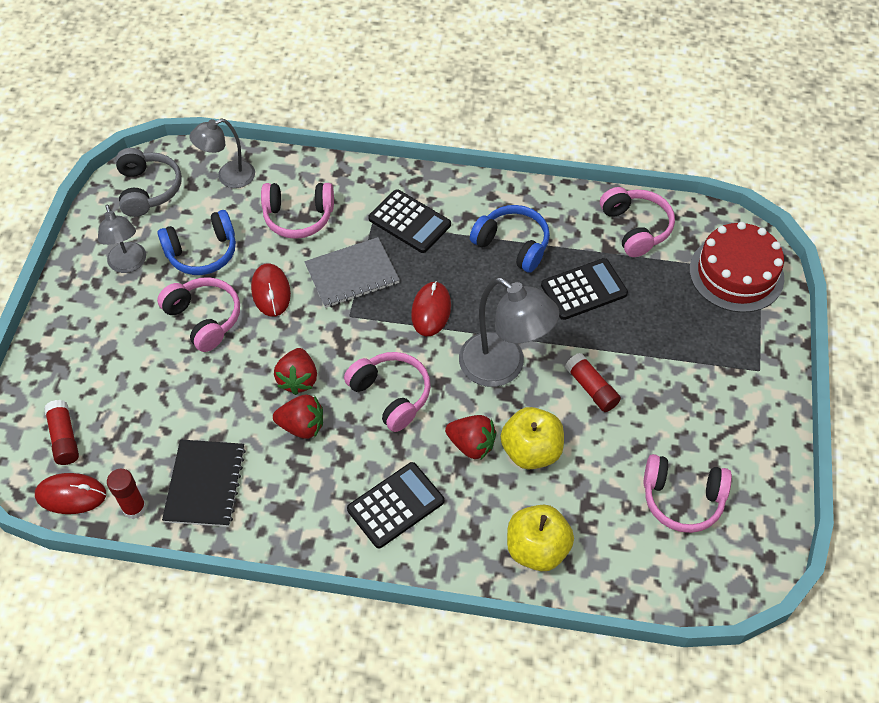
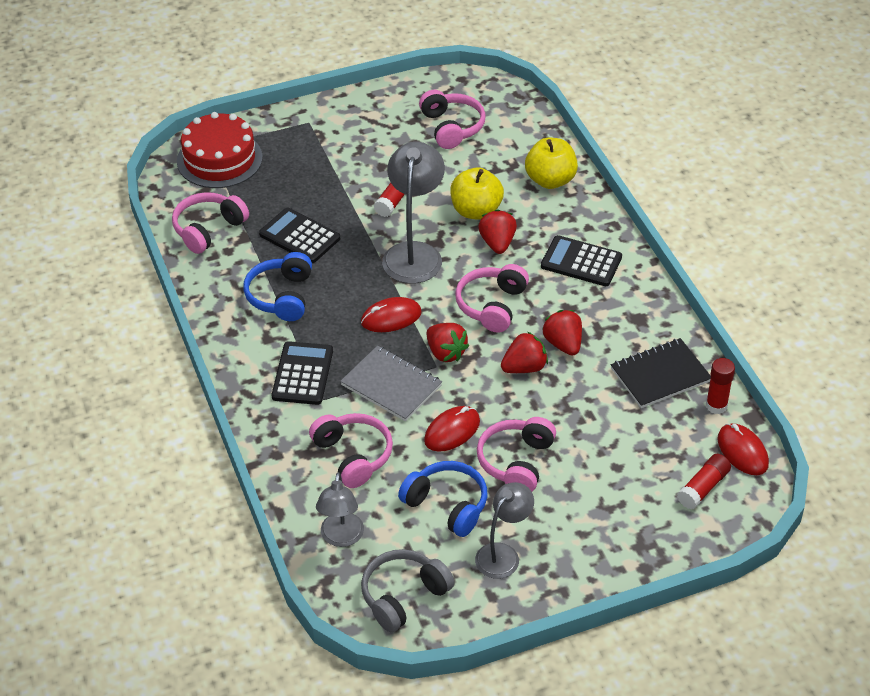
camera: 120 degrees left, 10 degrees down
grey lamp [190,118,255,188] -> grey lamp turned 60 degrees clockwise [316,472,364,547]
none -> red strawberry [427,323,469,362]

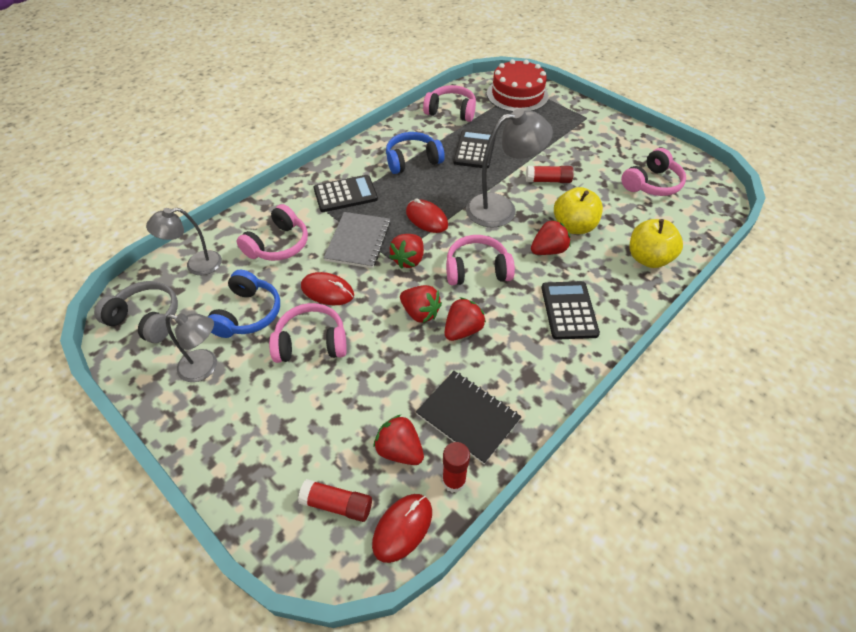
camera: 65 degrees right, 5 degrees up
none -> red strawberry [374,415,424,465]

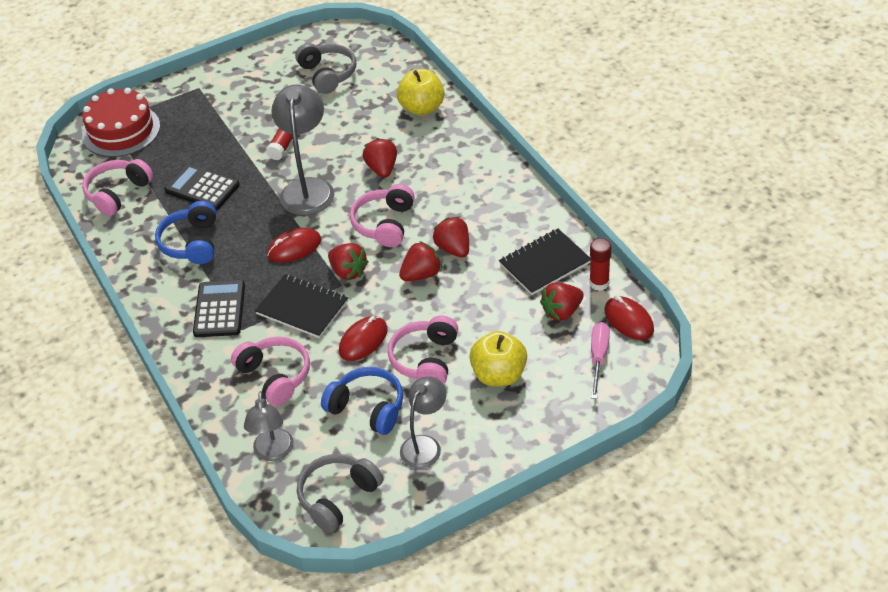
camera: 70 degrees left, 5 degrees down
red glue stick [298,479,372,522] -> pink screwdriver [591,322,610,399]
grey notebook [323,212,391,268] -> black notebook [255,274,348,338]
black calculator [542,281,600,340] -> none
yellow apple [554,187,603,234] -> yellow apple moved to [469,331,527,386]
pink headphones [621,148,686,196] -> grey headphones [295,43,356,94]

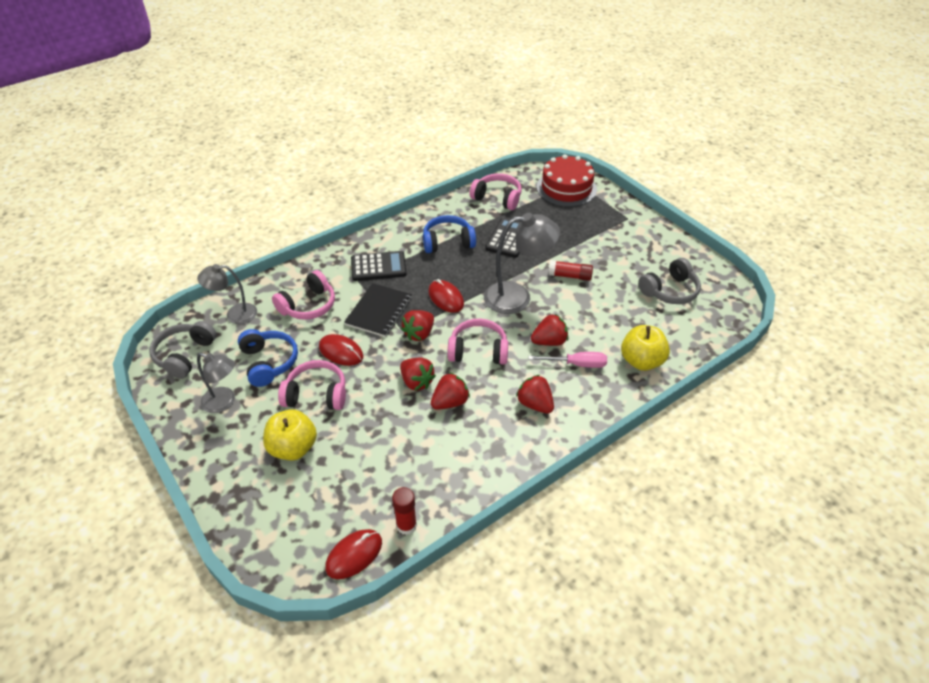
camera: 80 degrees right, 0 degrees up
grey headphones [297,454,383,533] -> grey headphones turned 105 degrees counterclockwise [149,321,217,379]
blue headphones [321,367,403,435] -> blue headphones turned 45 degrees counterclockwise [238,329,298,387]
black notebook [499,229,591,295] -> none
red strawberry [540,282,584,321] -> red strawberry moved to [516,375,554,414]
pink screwdriver [591,322,610,399] -> pink screwdriver moved to [528,352,607,368]

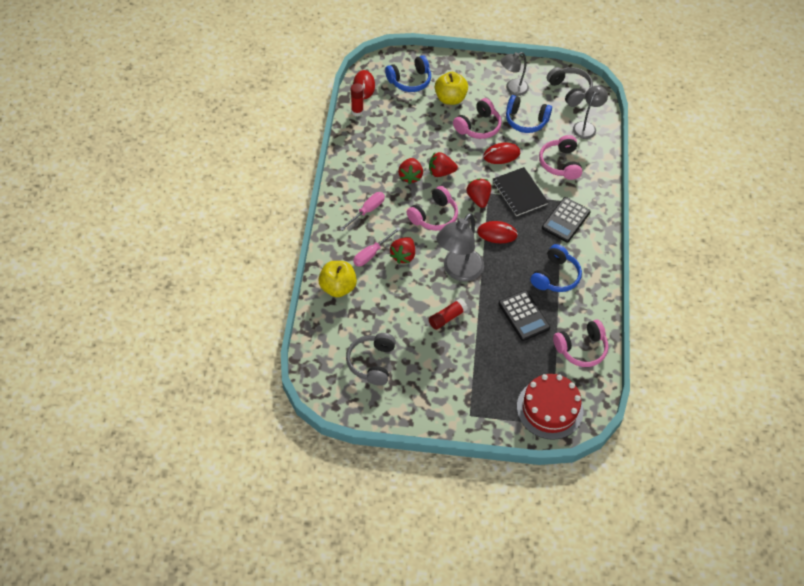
camera: 130 degrees right, 10 degrees up
red strawberry [516,375,554,414] -> pink screwdriver [340,192,385,231]
none -> blue headphones [385,55,431,92]

